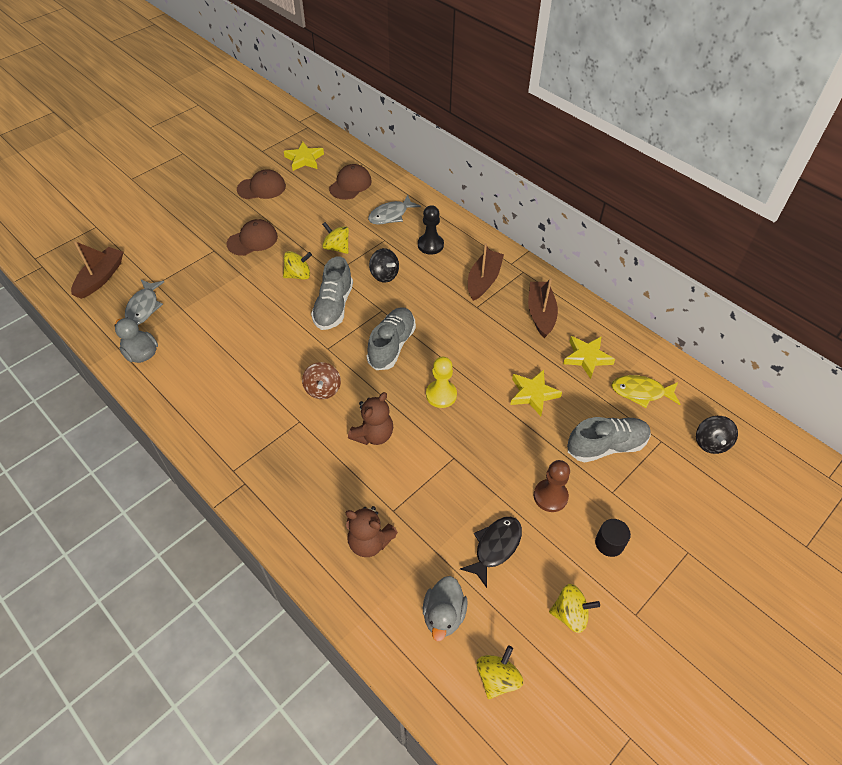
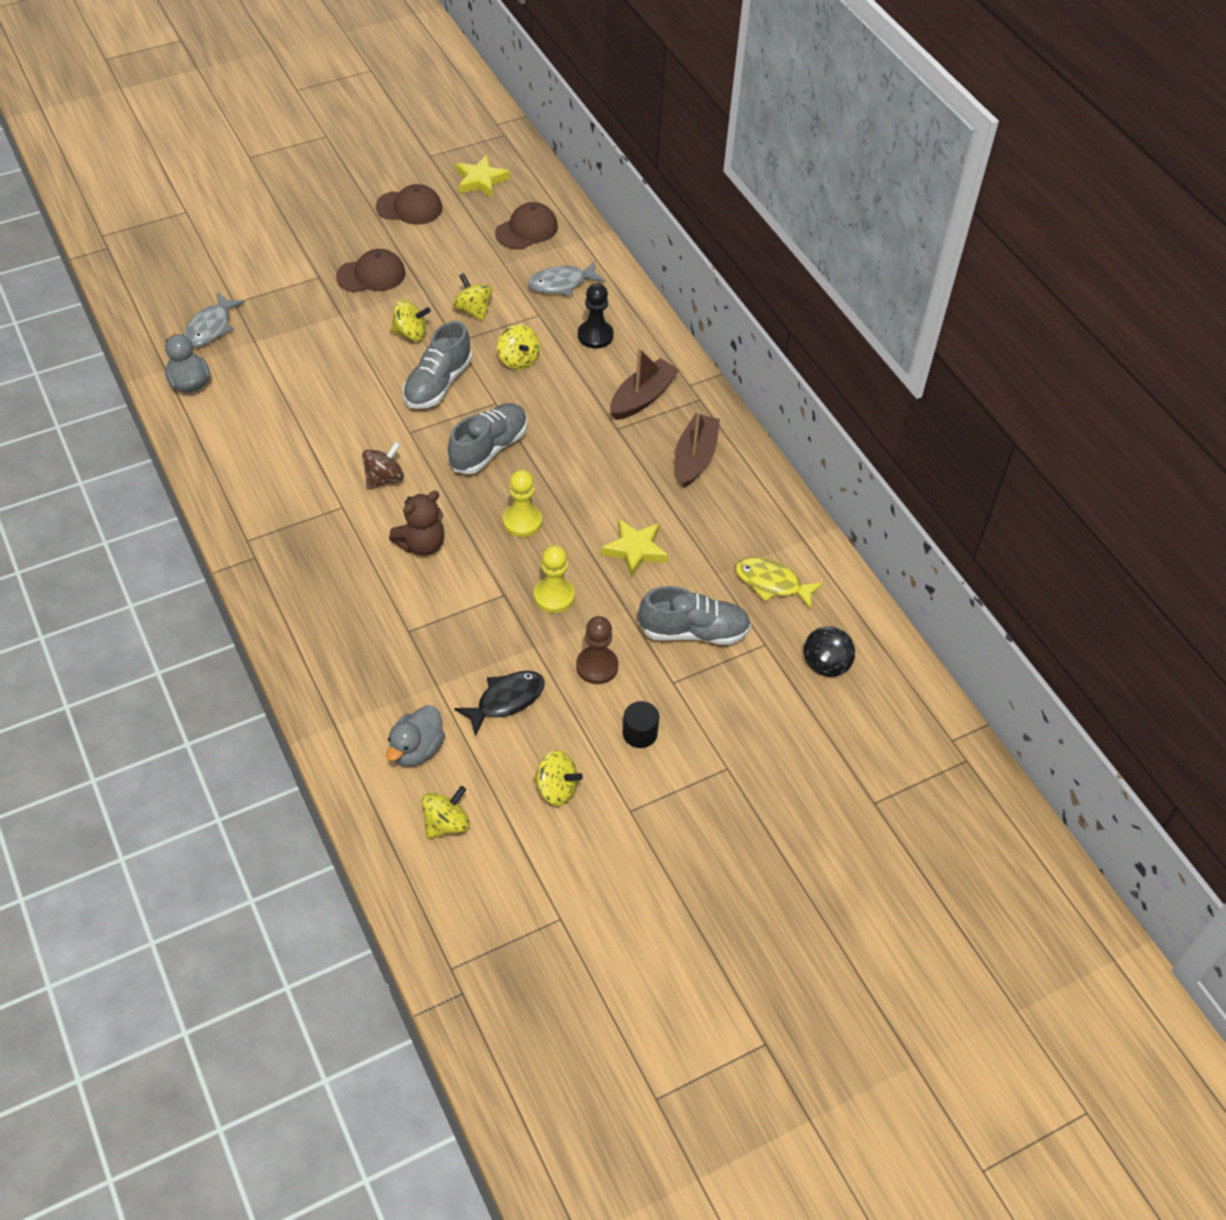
camera: 15 degrees right, 0 degrees up
brown boat [71,241,123,299] -> none
brown spinning top [302,362,341,399] -> brown spinning top turned 150 degrees counterclockwise [362,441,404,489]
brown teddy bear [346,506,398,557] -> none
black spinning top [369,248,399,283] -> yellow spinning top [497,324,540,370]
yellow star [563,336,615,379] -> none
none -> yellow pawn [534,545,575,613]

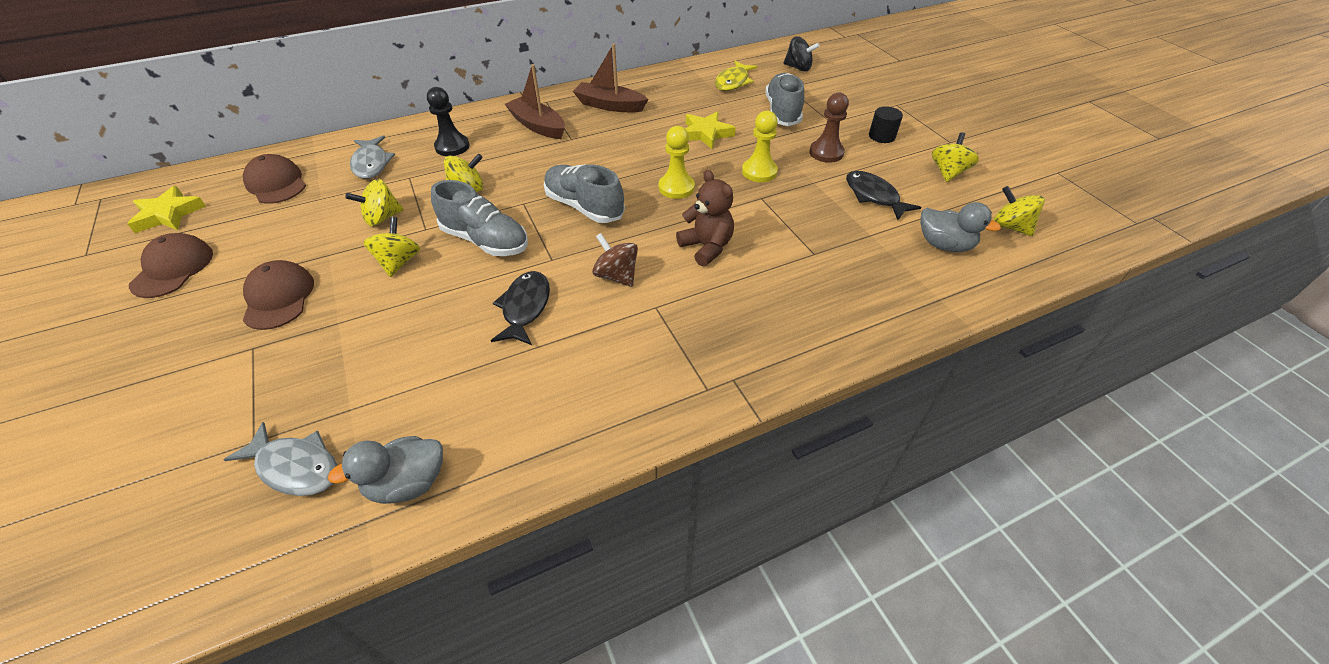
camera: 85 degrees left, 5 degrees down
none -> black fish [491,271,550,345]

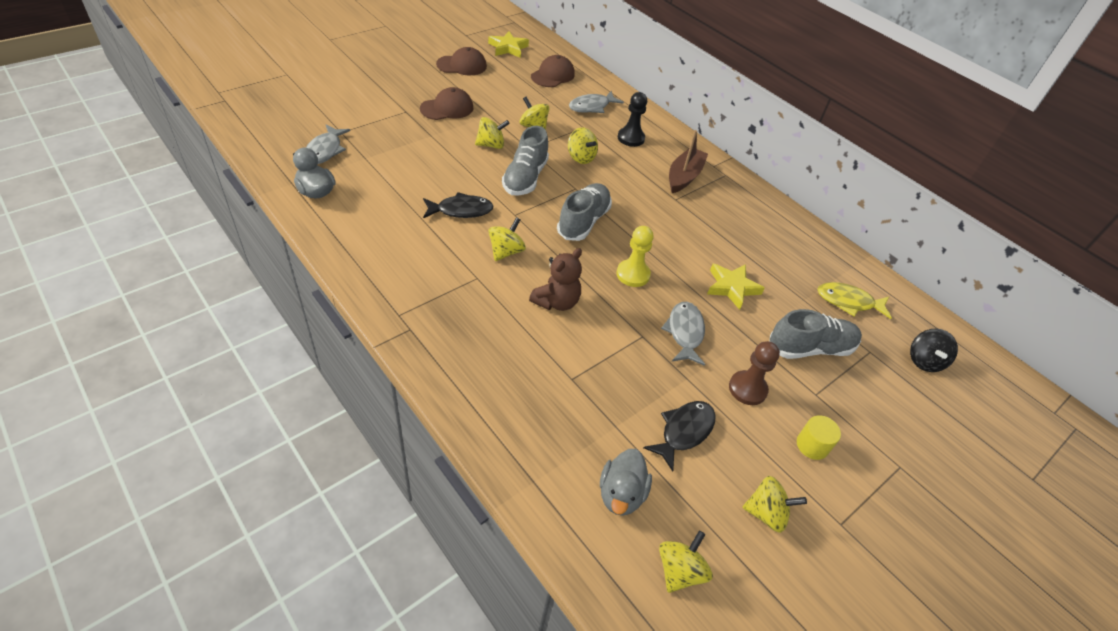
camera: 70 degrees right, 0 degrees up
brown boat [573,44,649,112] -> none
brown spinning top [592,233,638,287] -> yellow spinning top [488,217,526,261]
yellow pawn [742,111,778,182] -> grey fish [661,302,705,366]
black cylinder [869,106,903,143] -> yellow cylinder [797,415,841,460]

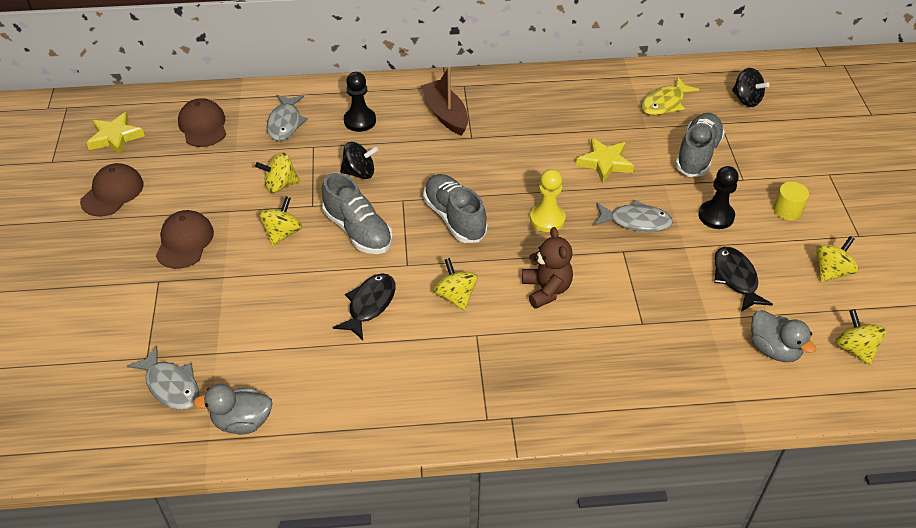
camera: 50 degrees left, 0 degrees up
yellow spinning top [568,127,598,164] -> black spinning top [340,142,378,179]
grey fish [661,302,705,366] -> grey fish turned 150 degrees clockwise [594,200,673,232]
brown pawn [729,341,780,405] -> black pawn [699,166,739,229]

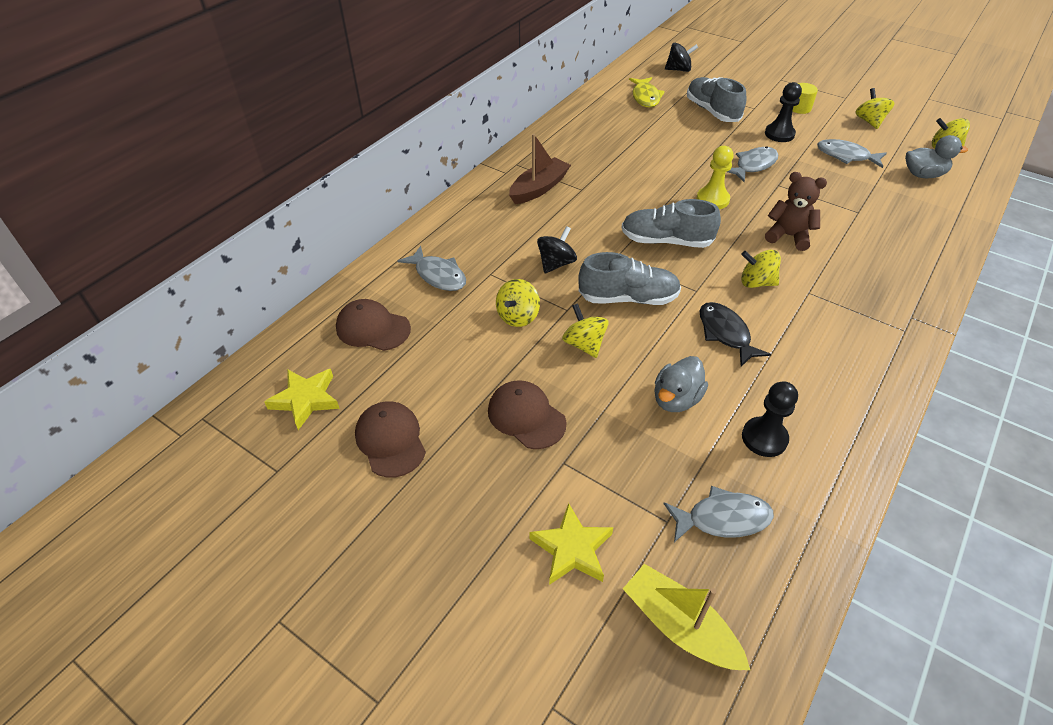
camera: 50 degrees left, 0 degrees up
grey duck [193,384,272,434] -> grey duck moved to [654,356,708,412]
black pawn [344,72,376,132] -> black pawn moved to [742,381,798,457]
brown boat [420,67,468,136] -> brown boat turned 120 degrees clockwise [509,134,571,204]
yellow star [576,138,634,183] -> yellow star moved to [529,503,613,585]
black fish [714,247,773,312] -> grey fish [817,139,887,168]
none -> yellow boat [623,564,750,670]

